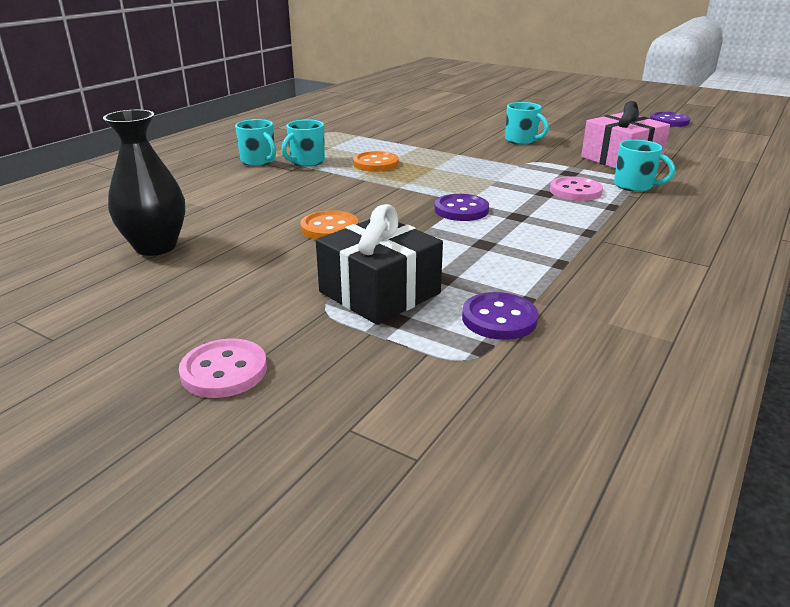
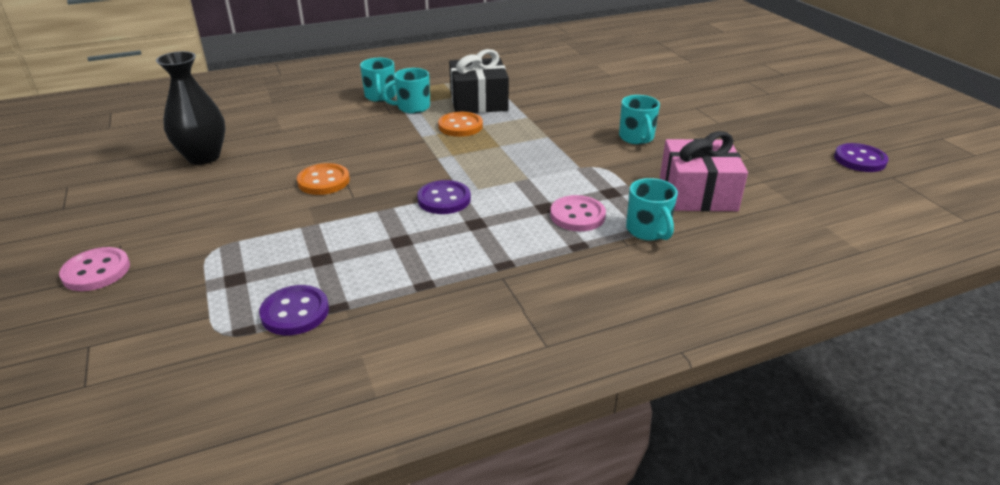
camera: 35 degrees right, 5 degrees up
black gift [316,204,443,325] -> black gift moved to [449,49,509,113]

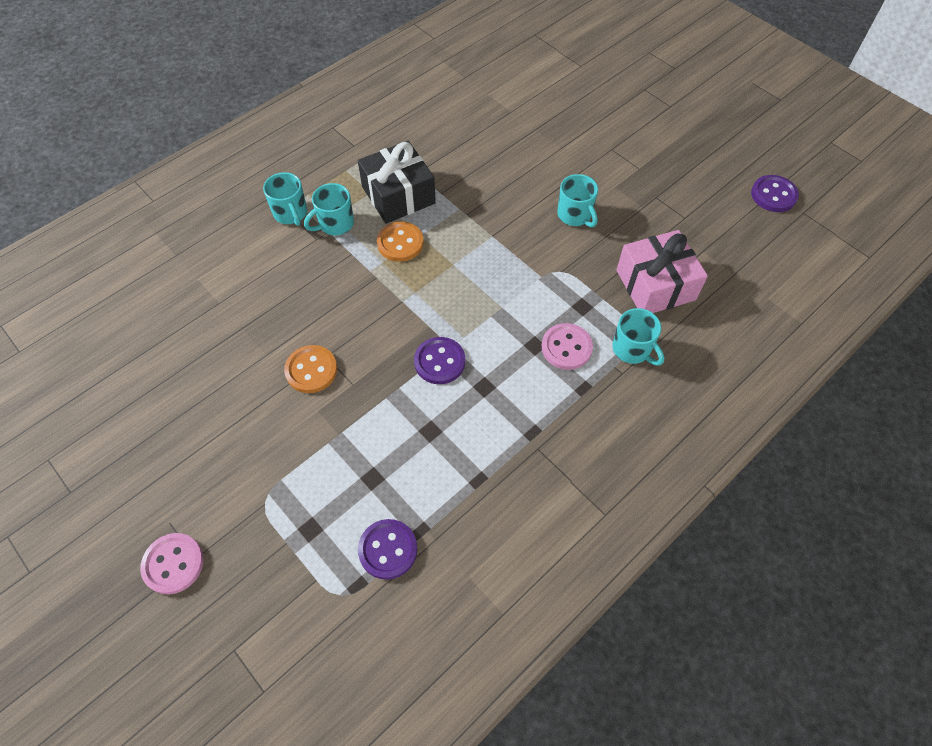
camera: 20 degrees left, 25 degrees up
black vase [156,51,225,165] -> none

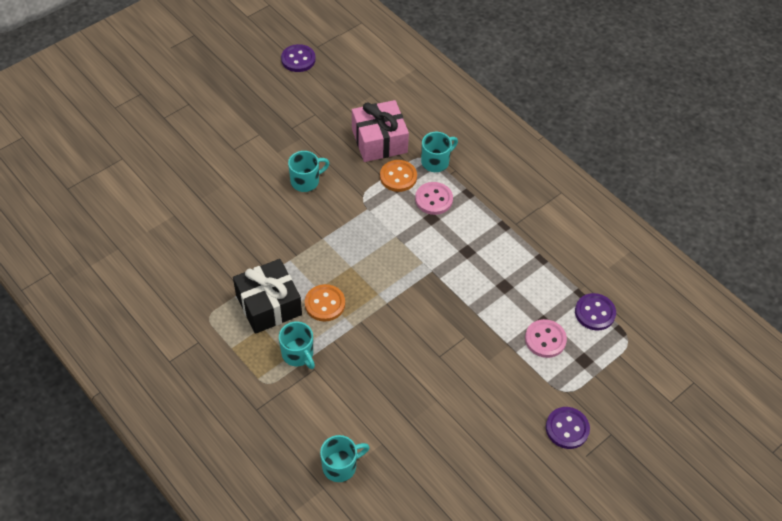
camera: 90 degrees left, 5 degrees down
pink button [140,533,204,594] -> pink button moved to [525,319,567,358]
turquoise mug [263,172,307,226] -> turquoise mug moved to [320,435,370,482]
orange button [284,345,337,393] -> orange button moved to [380,160,417,192]
purple button [414,337,465,384] -> purple button moved to [546,407,590,449]

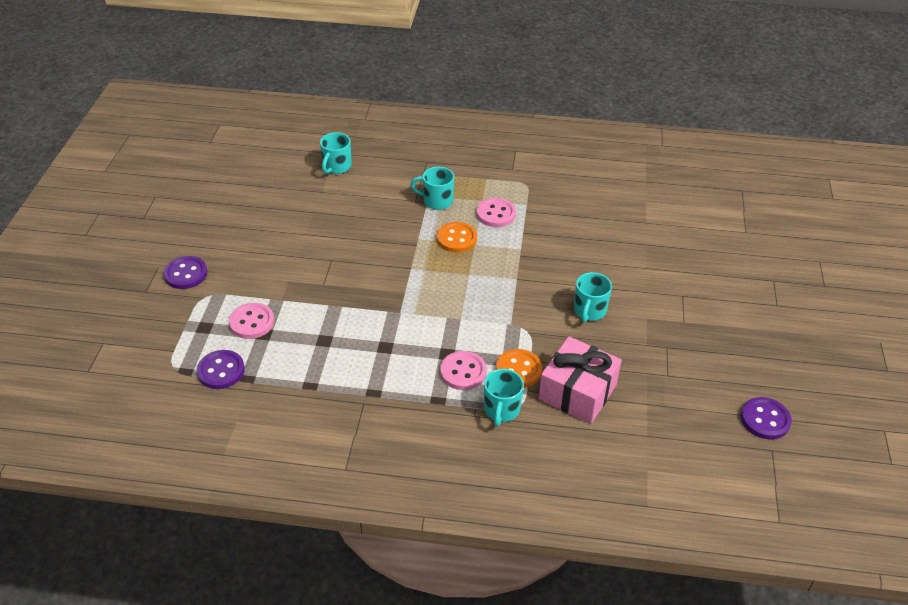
camera: 140 degrees right, 10 degrees down
black gift [233,259,302,334] -> pink button [477,198,516,227]

